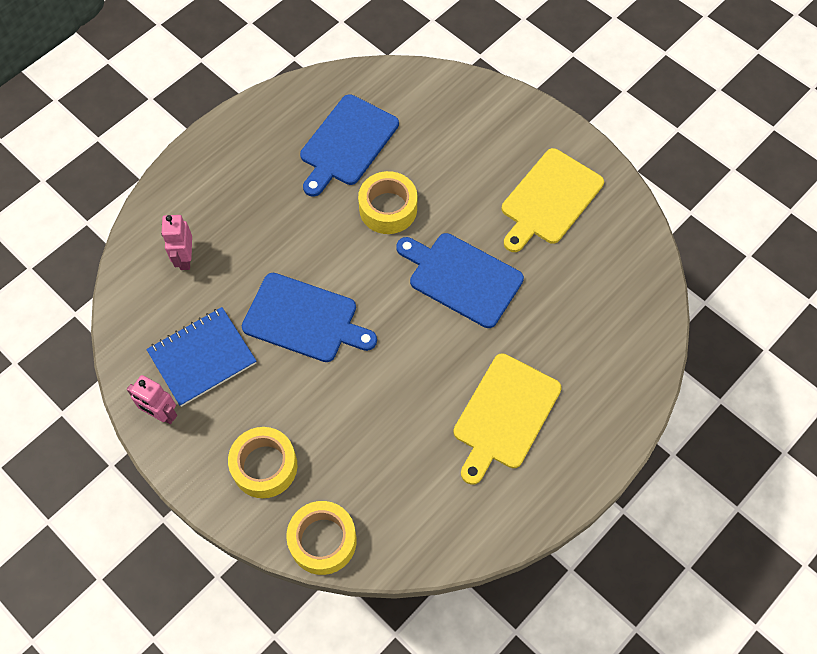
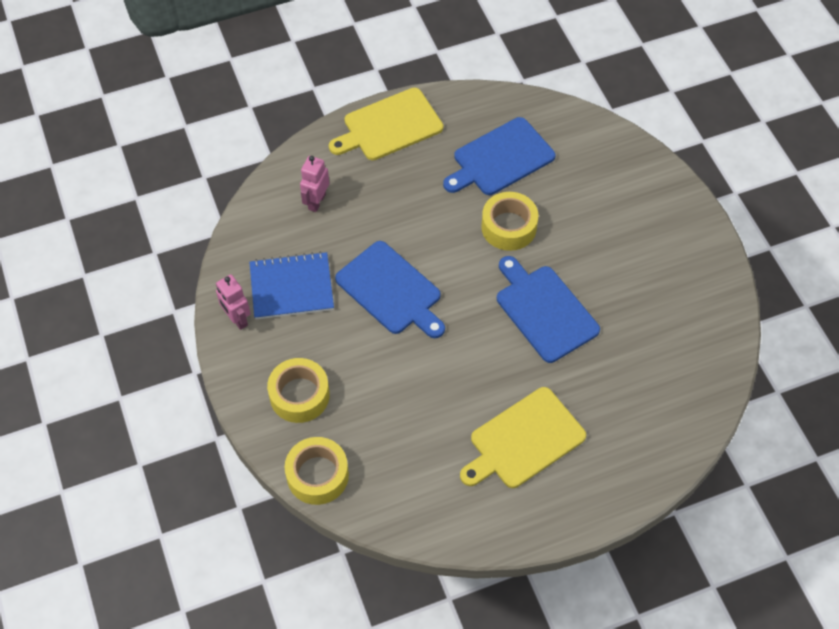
camera: 25 degrees right, 5 degrees down
yellow cutting board [501,148,604,252] -> yellow cutting board moved to [329,88,443,160]

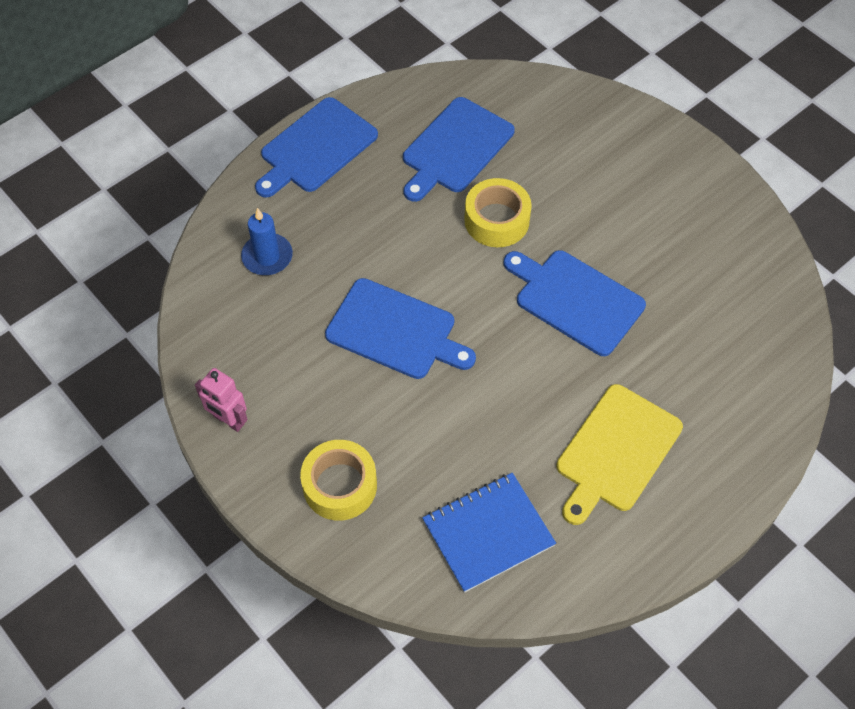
camera: 20 degrees left, 0 degrees up
blue notebook [249,252,334,319] -> blue notebook moved to [422,473,556,593]
yellow tape [285,437,349,505] -> none
pink robot [300,156,329,212] -> blue candle [241,208,293,275]
yellow cutting board [329,88,443,160] -> blue cutting board [255,97,378,198]

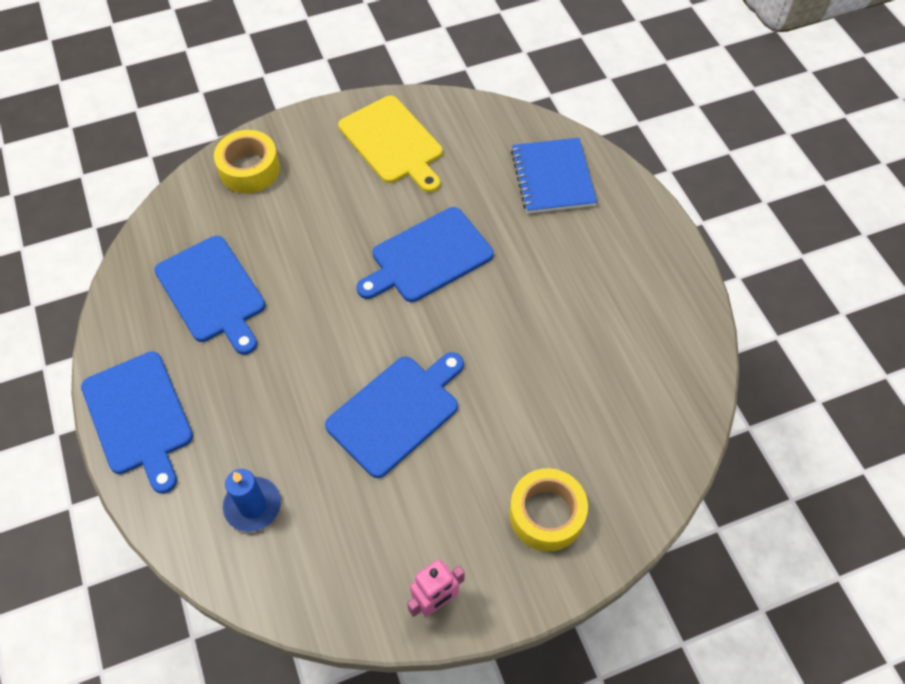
camera: 70 degrees left, 0 degrees up
blue notebook [422,473,556,593] -> blue notebook moved to [511,138,597,213]
yellow tape [464,178,532,247] -> yellow tape moved to [214,130,280,193]
yellow cutting board [556,384,683,525] -> yellow cutting board moved to [338,96,443,193]

